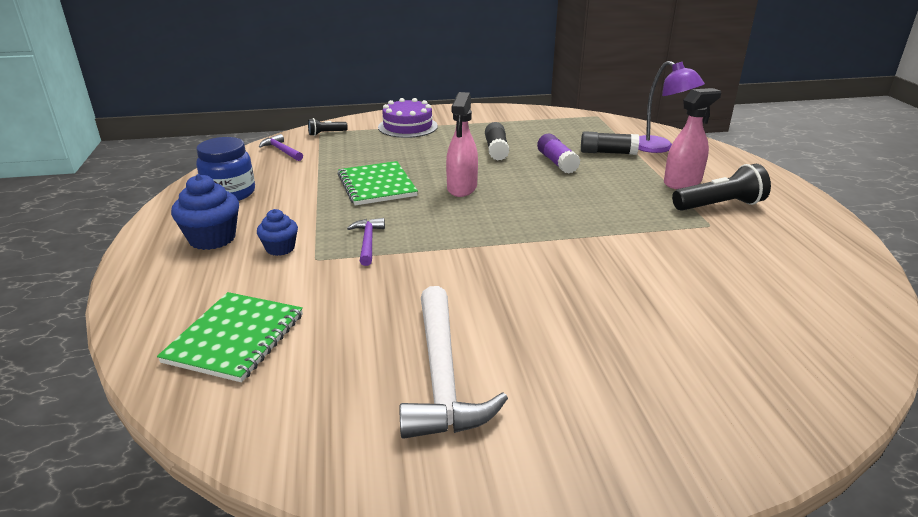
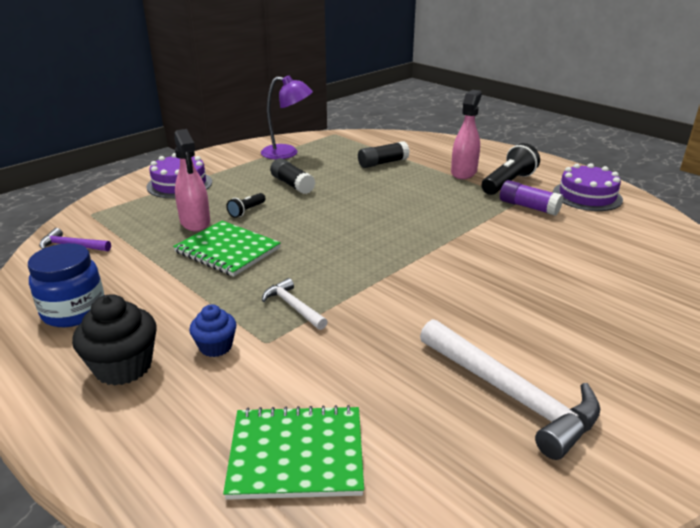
camera: 35 degrees left, 0 degrees up
green notebook [157,292,303,382] -> green notebook turned 75 degrees counterclockwise [223,405,364,500]
blue cupcake [171,174,239,250] -> black cupcake [72,294,157,386]
black flashlight [308,118,348,136] -> black flashlight moved to [226,193,266,218]
purple hammer [347,218,385,266] -> white hammer [262,278,328,330]
pink spray bottle [446,92,478,197] -> pink spray bottle moved to [174,129,210,232]
purple glue stick [537,134,580,174] -> purple glue stick moved to [500,180,563,216]
purple lamp [638,61,705,153] -> purple lamp moved to [261,75,313,159]
none -> purple cake [553,163,623,211]

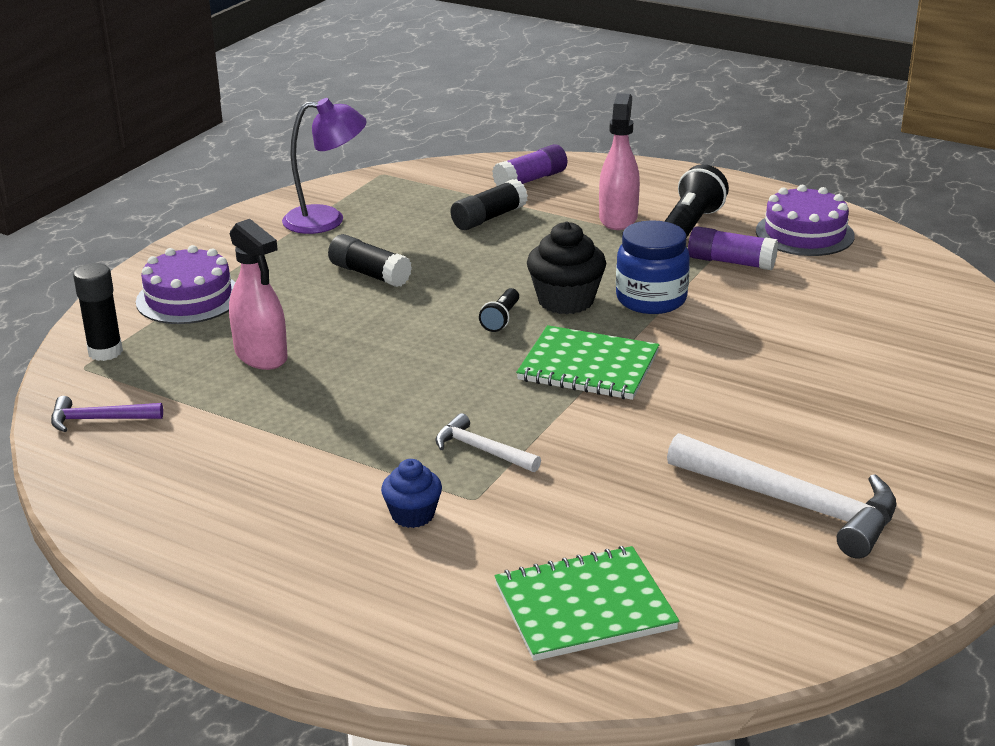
camera: 15 degrees left, 0 degrees up
blue jar [28,243,104,327] -> blue jar moved to [616,220,690,314]
black cupcake [72,294,157,386] -> black cupcake moved to [527,222,606,314]
green notebook [173,221,281,277] -> green notebook moved to [516,325,659,400]
black flashlight [226,193,266,218] -> black flashlight moved to [479,288,519,332]
none -> black glue stick [73,263,123,361]
none -> purple glue stick [492,144,567,186]

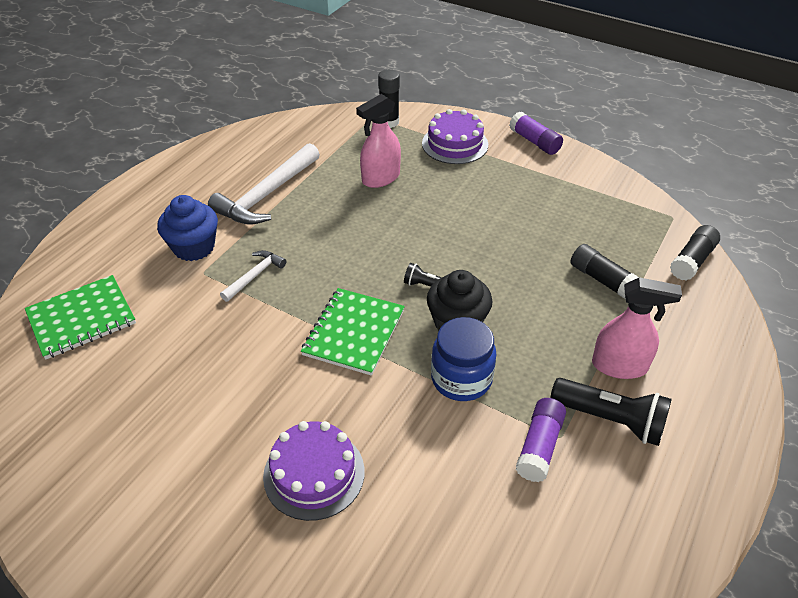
camera: 90 degrees right, 15 degrees up
purple hammer [51,396,163,432] -> none
purple lamp [282,98,367,234] -> none
black glue stick [328,234,412,287] -> black glue stick moved to [670,225,720,281]
blue cupcake [381,459,442,528] -> blue cupcake [157,195,218,261], size x1.63
purple glue stick [492,144,567,186] -> purple glue stick moved to [509,111,563,155]
green notebook [494,546,679,661] -> green notebook turned 75 degrees clockwise [25,275,136,360]
white hammer [667,433,896,559] -> white hammer moved to [208,143,320,225]
purple cake [756,185,855,256] -> purple cake moved to [263,421,365,521]

